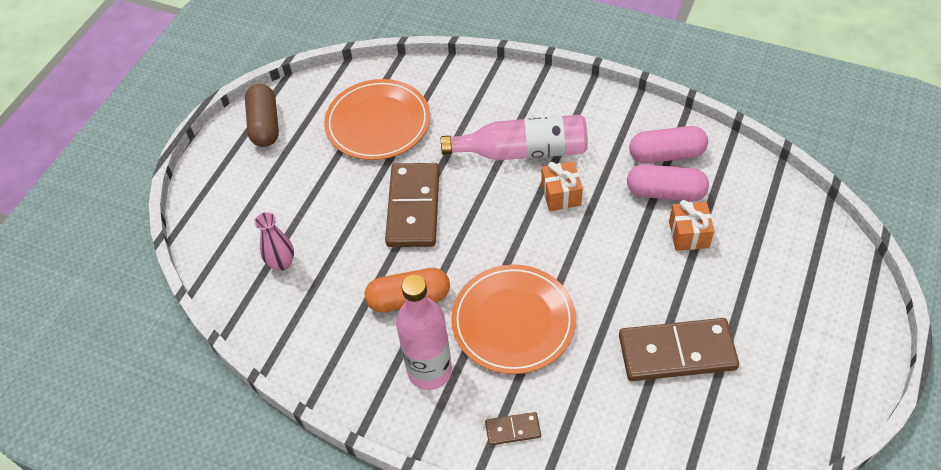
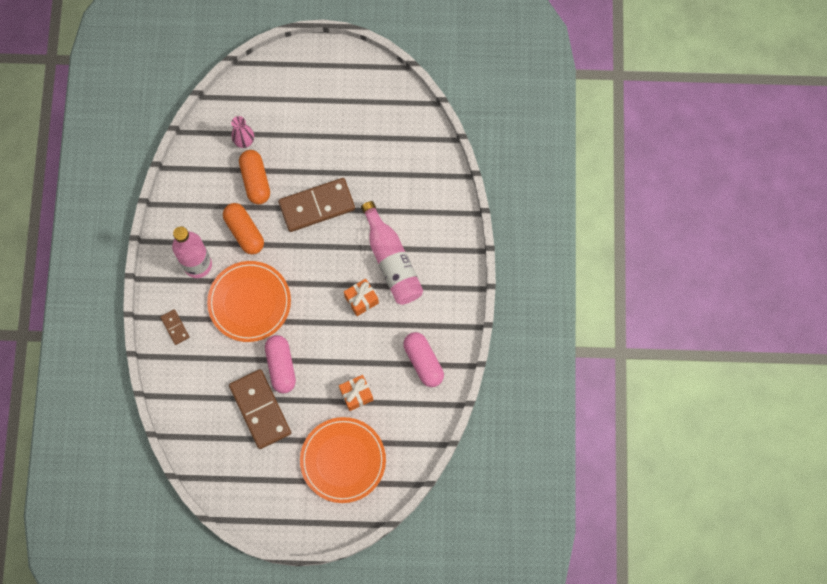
camera: 65 degrees right, 20 degrees up
brown capsule [245,84,279,147] -> none
orange plate [324,79,430,160] -> orange plate moved to [300,417,386,503]
pink capsule [627,164,709,202] -> pink capsule moved to [265,335,296,393]
none -> orange capsule [239,150,270,204]

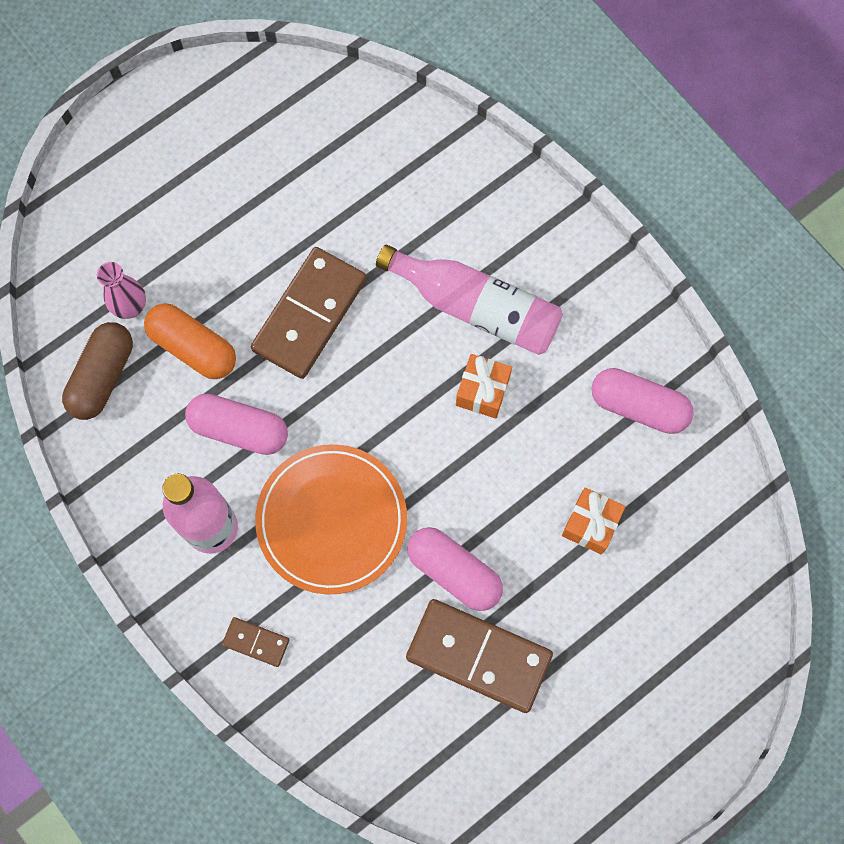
camera: 40 degrees left, 0 degrees up
orange capsule [223,203,264,255] -> pink capsule [185,393,288,455]
orange plate [300,417,386,503] -> none
none -> brown capsule [62,322,133,420]

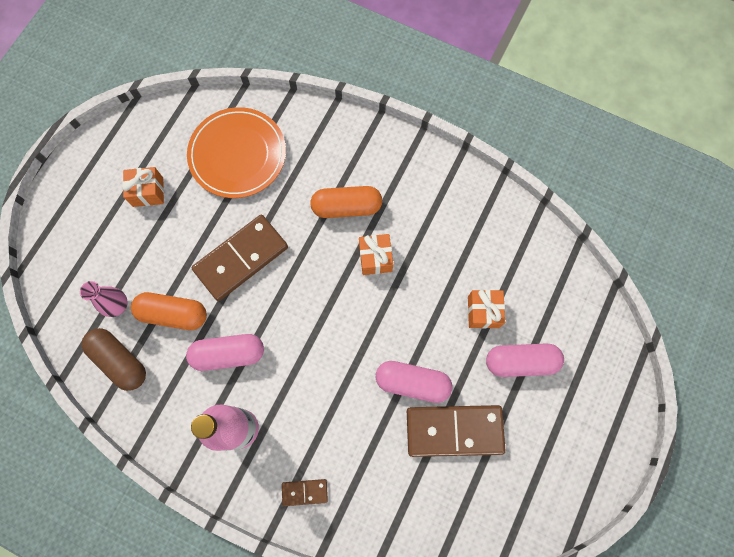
camera: 25 degrees left, 0 degrees up
brown capsule [62,322,133,420] -> brown capsule turned 45 degrees counterclockwise [81,328,146,391]
brown domino [251,247,367,379] -> brown domino turned 45 degrees clockwise [191,215,288,301]
orange plate [255,444,407,594] -> orange plate moved to [187,107,286,198]
pink bottle [376,245,563,355] -> orange capsule [310,186,382,218]
pink capsule [591,368,694,434] -> pink capsule moved to [486,344,564,377]
none -> orange gift [122,167,164,207]

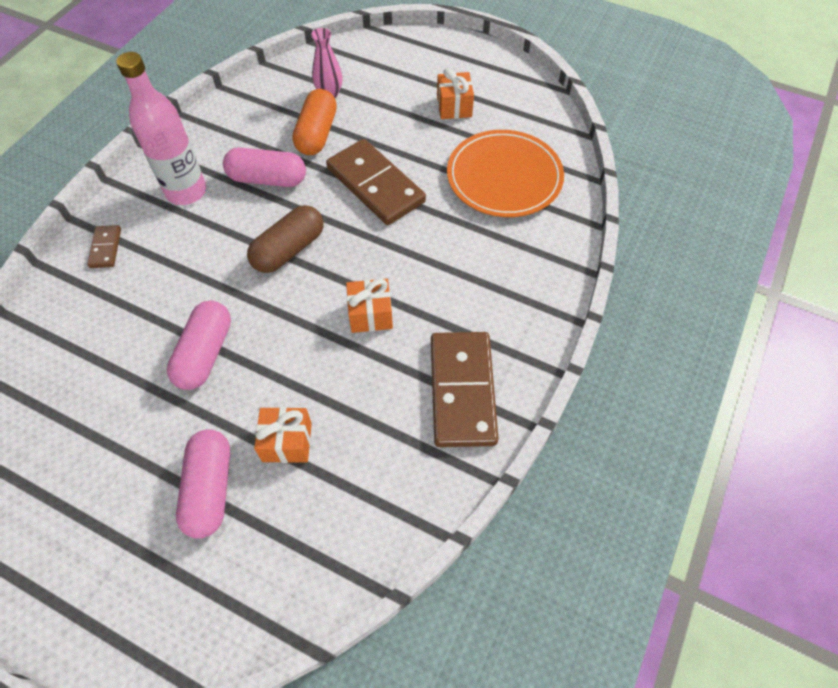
camera: 90 degrees right, 15 degrees down
brown capsule [81,328,146,391] -> brown capsule moved to [247,205,323,273]
pink capsule [186,334,264,371] -> pink capsule turned 75 degrees counterclockwise [223,147,306,187]
orange capsule [310,186,382,218] -> none
brown domino [407,405,506,457] -> brown domino moved to [431,332,499,447]

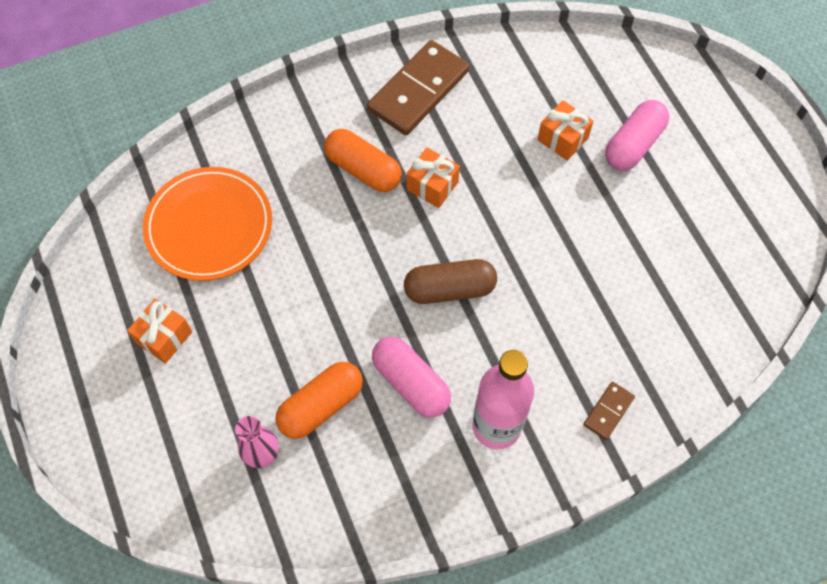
camera: 140 degrees left, 5 degrees up
pink capsule [167,300,231,390] -> none
brown domino [326,139,426,225] -> none
none -> orange capsule [324,129,402,192]

